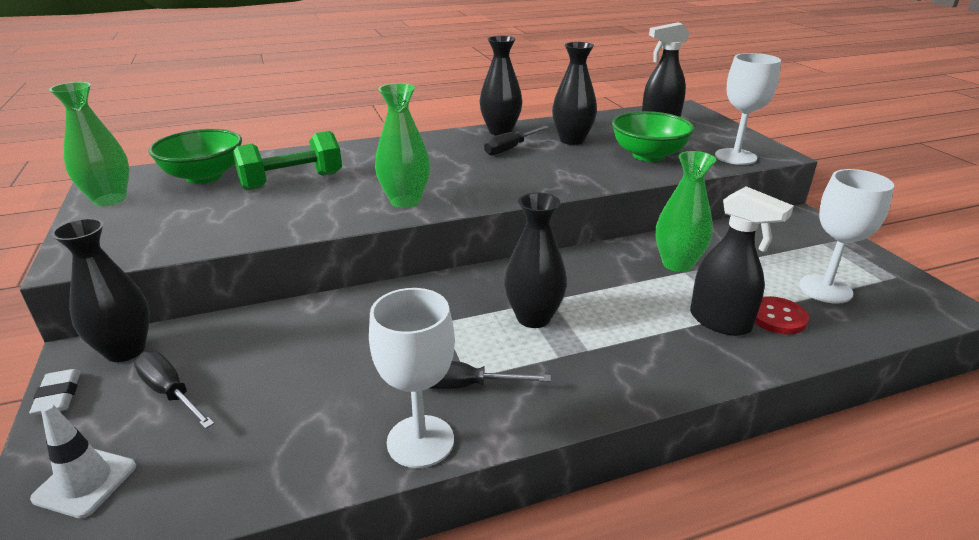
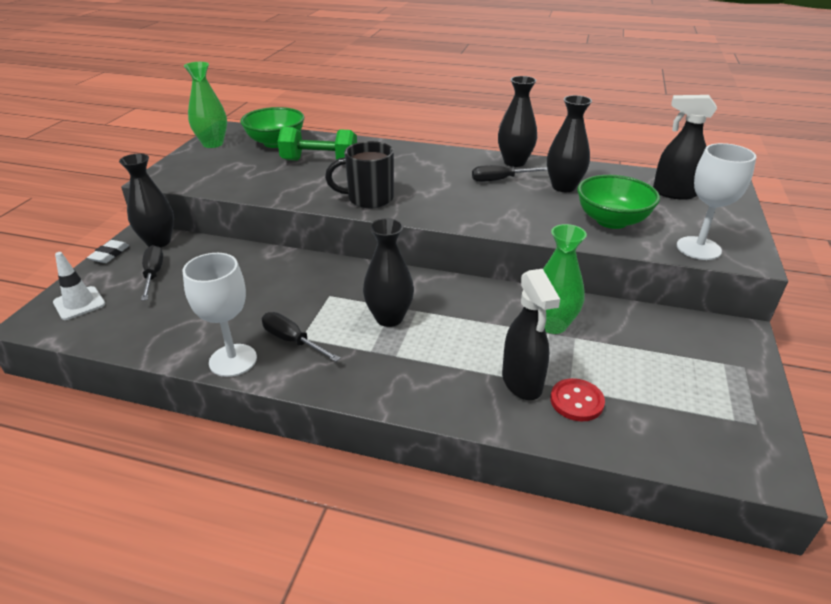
camera: 35 degrees right, 5 degrees up
green vase [375,83,430,208] -> black mug [325,141,394,208]
white goblet [799,169,894,304] -> none

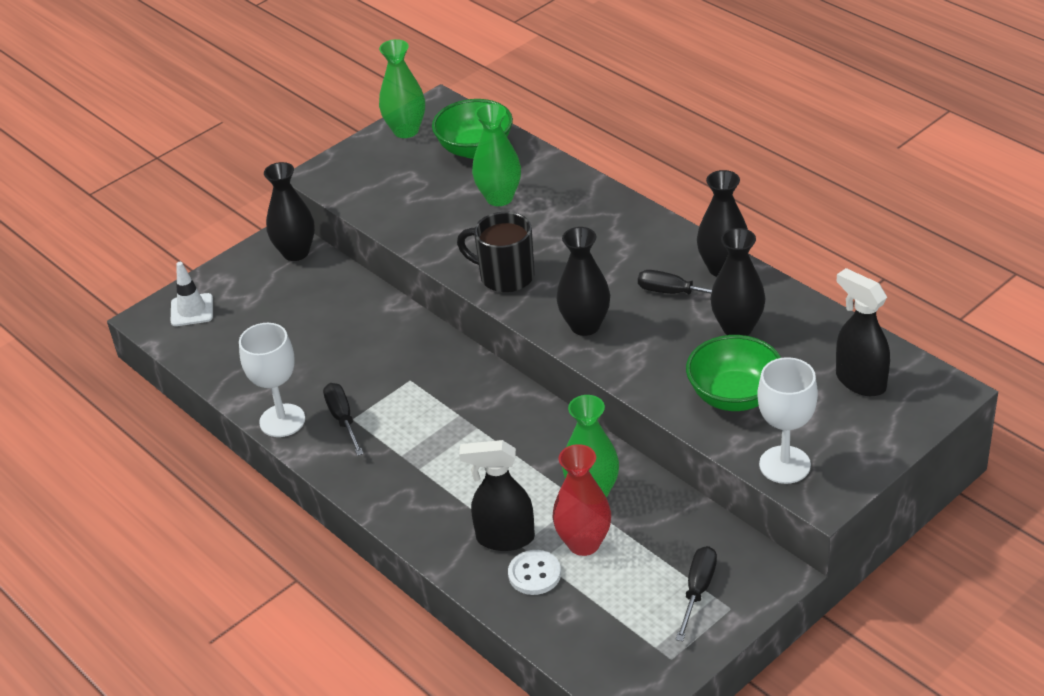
camera: 35 degrees right, 5 degrees up
white eraser [87,240,129,263] -> none
black screwdriver [141,245,163,300] -> black screwdriver moved to [676,546,717,641]
green dumbbell [277,127,357,161] -> green vase [472,104,521,206]
black vase [363,218,414,327] -> black vase moved to [556,227,610,336]
black spray bottle [502,269,560,400] -> black spray bottle turned 75 degrees clockwise [459,440,535,551]
red button [550,378,605,421] -> white button [508,550,561,595]
none -> red vase [553,444,611,556]

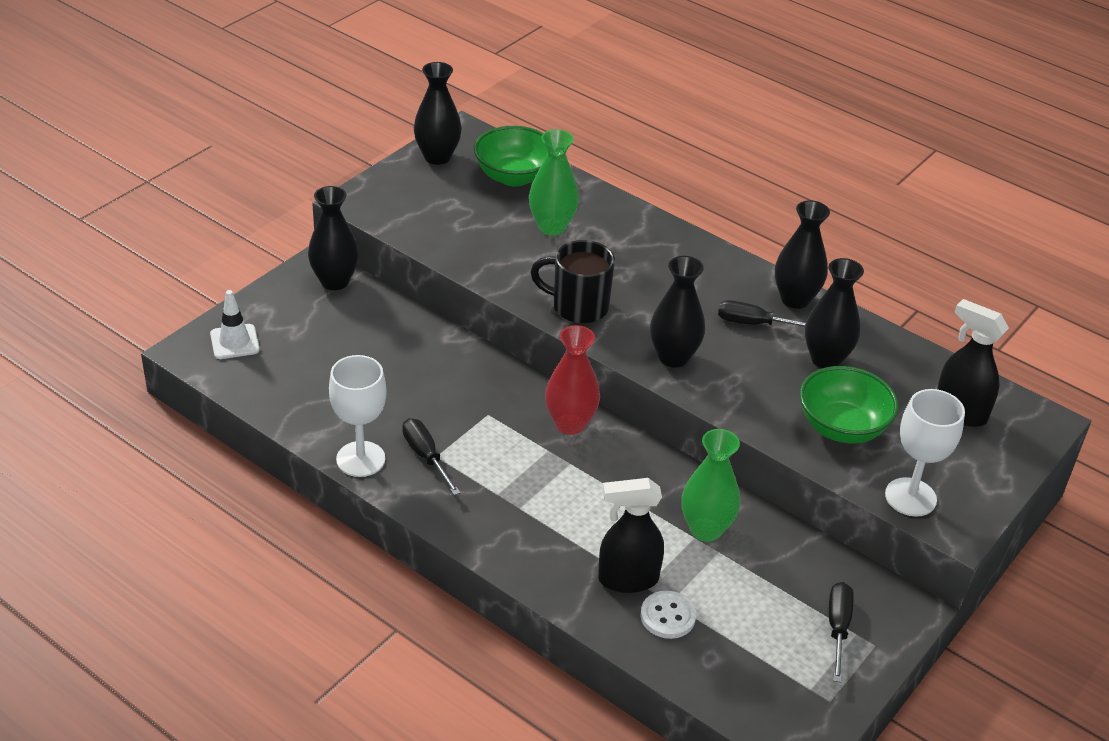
camera: 15 degrees left, 0 degrees up
green vase [379,39,425,138] -> black vase [414,62,462,165]
red vase [553,444,611,556] -> red vase moved to [545,325,600,435]

